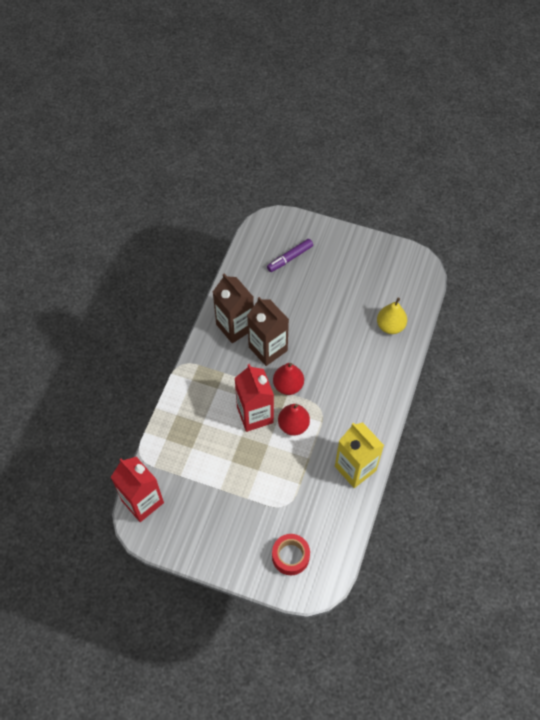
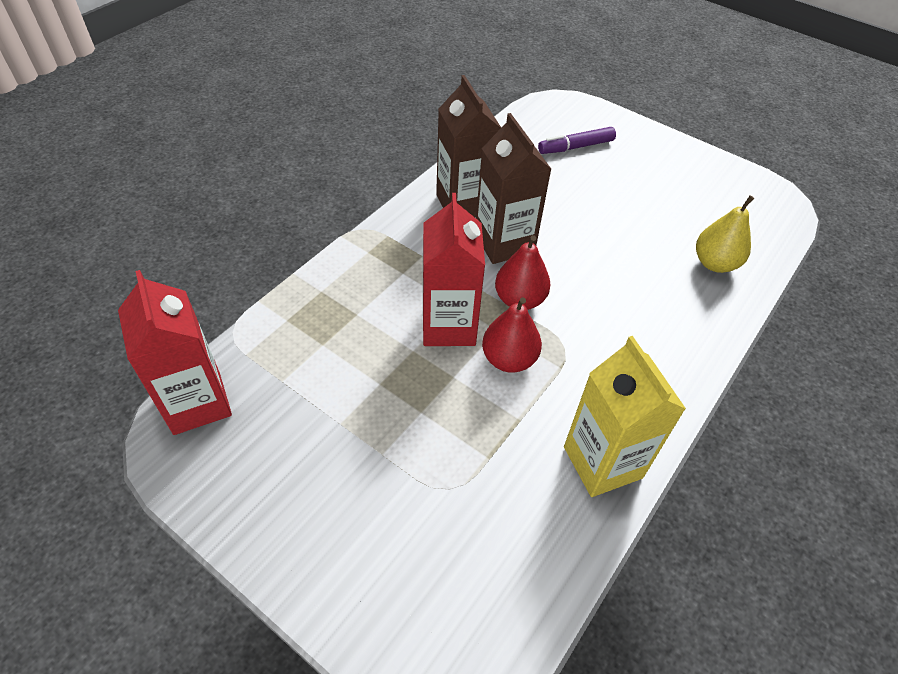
camera: 15 degrees right, 10 degrees down
red tape [272,534,310,575] -> none

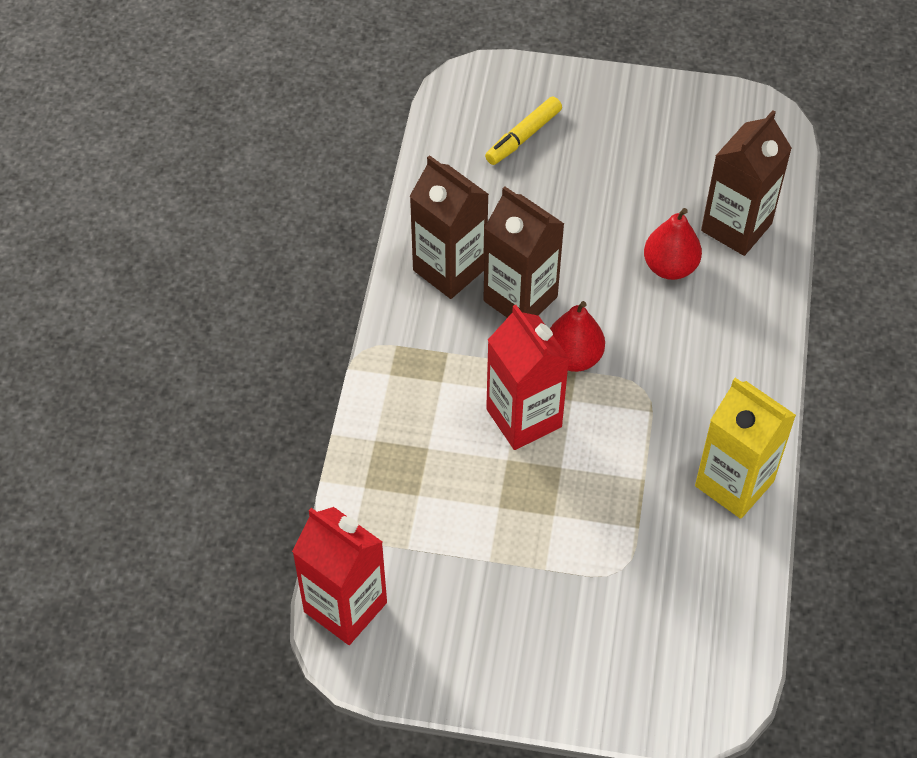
camera: 25 degrees left, 5 degrees up
red pear [482,297,542,373] -> red pear moved to [644,208,702,280]
purple marker [538,127,616,154] -> yellow marker [485,97,562,165]
yellow pear [696,195,754,273] -> brown carton [701,110,792,256]

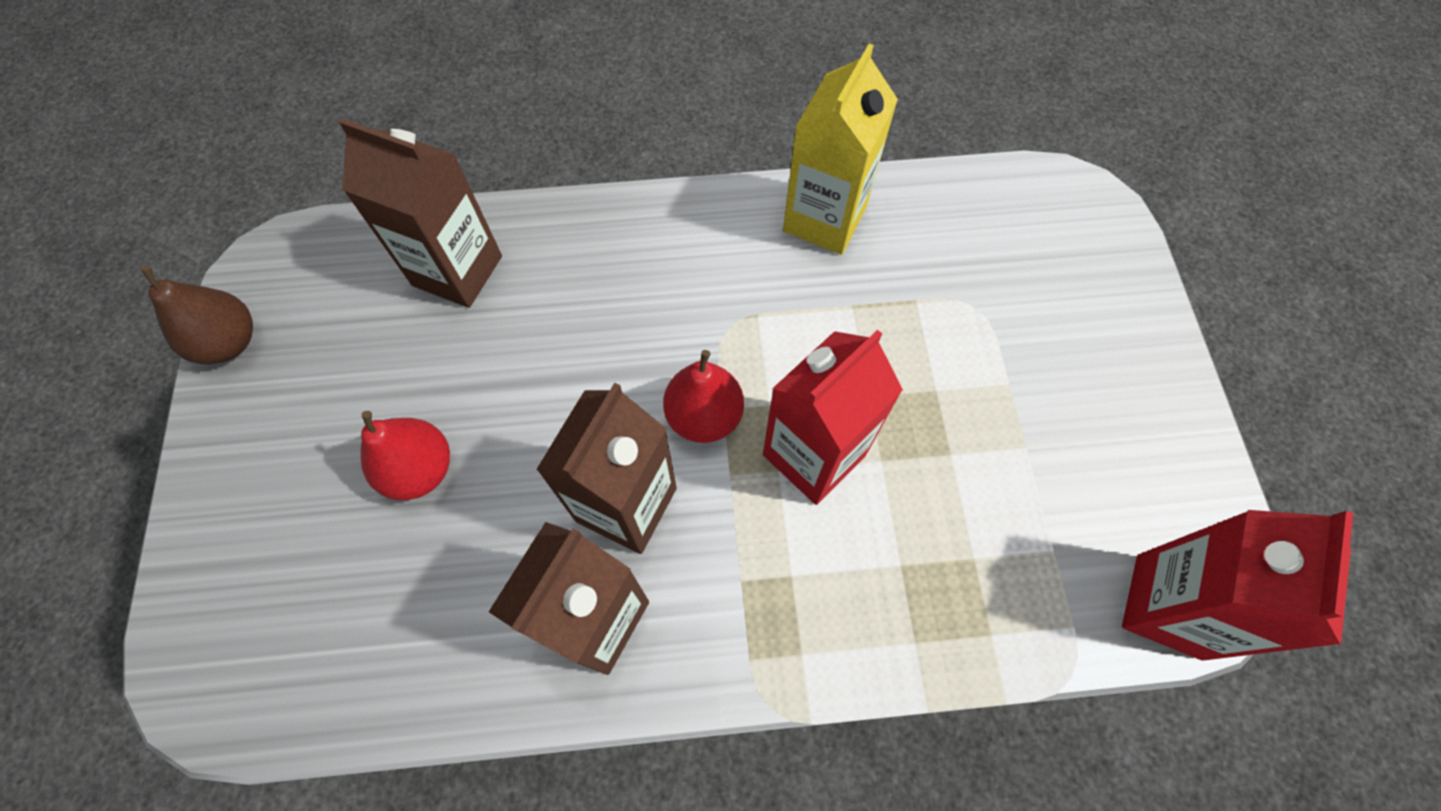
camera: 105 degrees left, 10 degrees up
yellow marker [485,97,562,165] -> none
red pear [644,208,702,280] -> red pear moved to [361,411,450,500]
none -> brown pear [141,266,253,364]

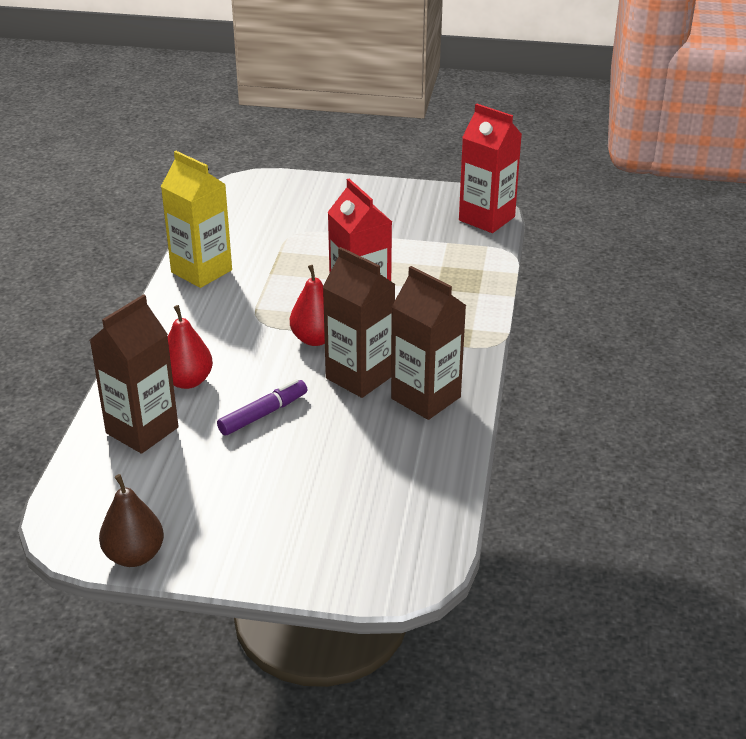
camera: 75 degrees left, 30 degrees down
red pear [361,411,450,500] -> red pear moved to [168,305,213,389]
none -> purple marker [217,379,307,435]

